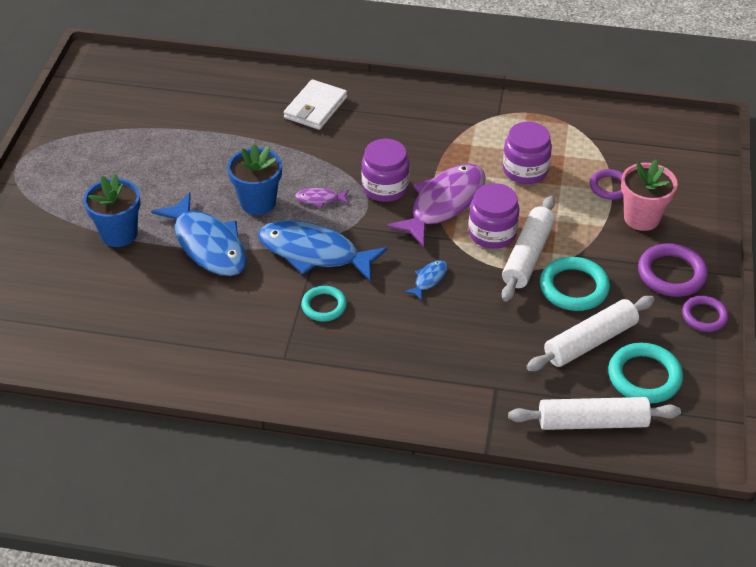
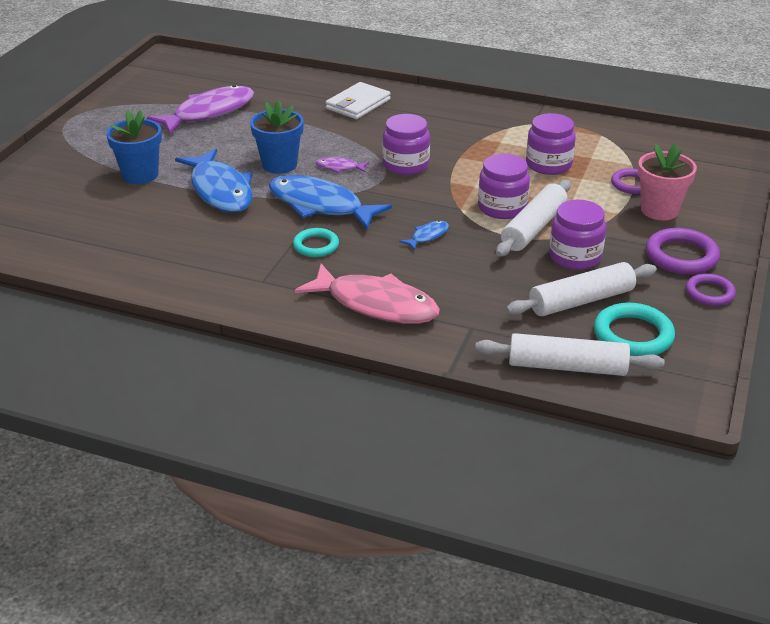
camera: 10 degrees right, 10 degrees down
purple fish [387,164,486,247] -> purple fish moved to [147,85,254,134]
turquoise ring [540,257,610,311] -> purple jar [549,199,606,270]
none -> pink fish [295,264,440,324]

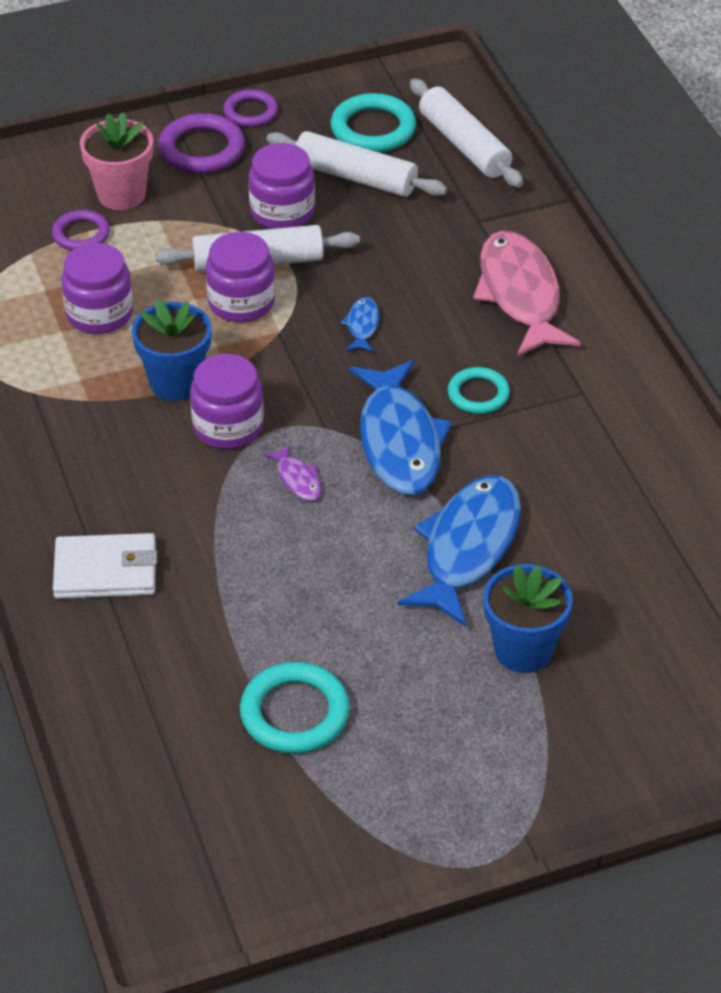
camera: 130 degrees left, 10 degrees up
purple fish [147,85,254,134] -> turquoise ring [240,662,350,754]
blue flower pot [250,100,304,174] -> blue flower pot moved to [132,299,212,401]
blue fish [399,221,449,250] -> blue fish turned 90 degrees clockwise [340,297,379,352]

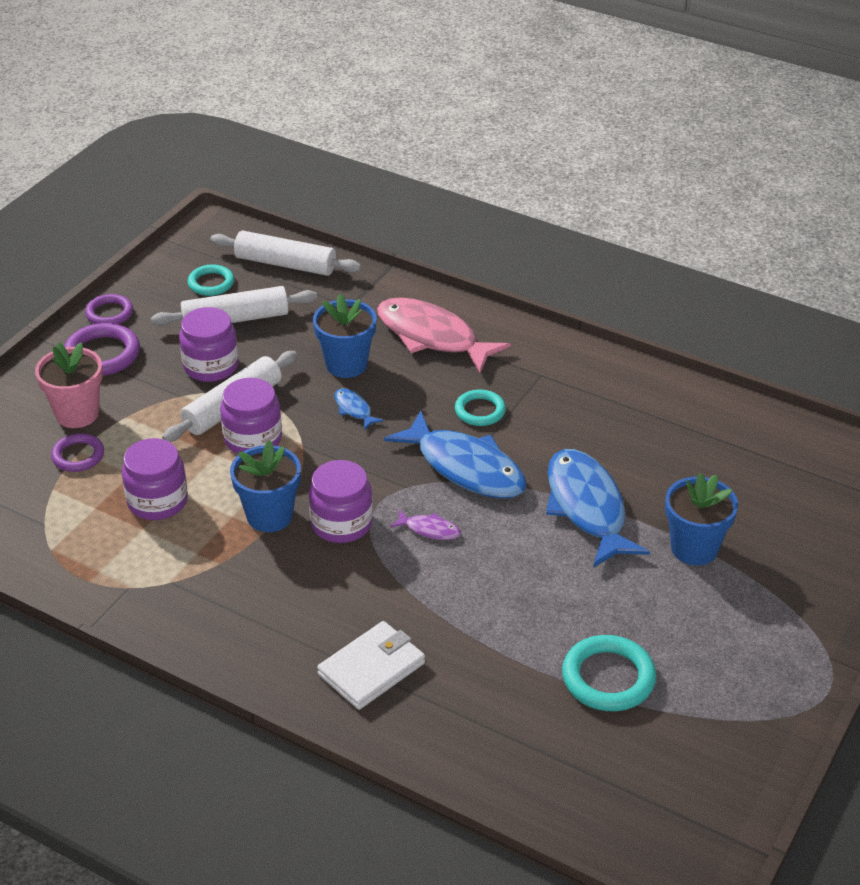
camera: 40 degrees left, 5 degrees down
turquoise ring [331,93,416,152] -> turquoise ring [188,264,234,296], size x0.64
none -> blue flower pot [313,294,377,378]

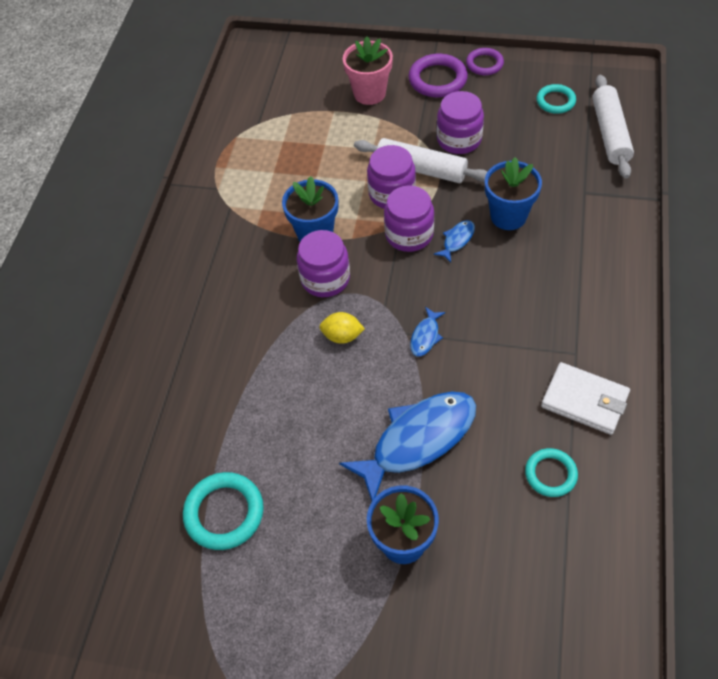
camera: 75 degrees right, 15 degrees up
purple ring [51,433,104,472] -> none
purple jar [122,438,188,520] -> purple jar moved to [384,185,434,252]
white rolling pin [151,286,317,326] -> none
white wallet [317,621,425,710] -> white wallet moved to [541,362,630,435]
pink fish [377,297,511,373] -> none
blue fish [384,411,527,498] -> blue fish [410,307,446,357], size x0.43
purple fish [390,510,461,540] -> yellow lemon [319,312,365,344]
turquoise ring [455,389,506,426] -> turquoise ring moved to [525,448,578,497]

